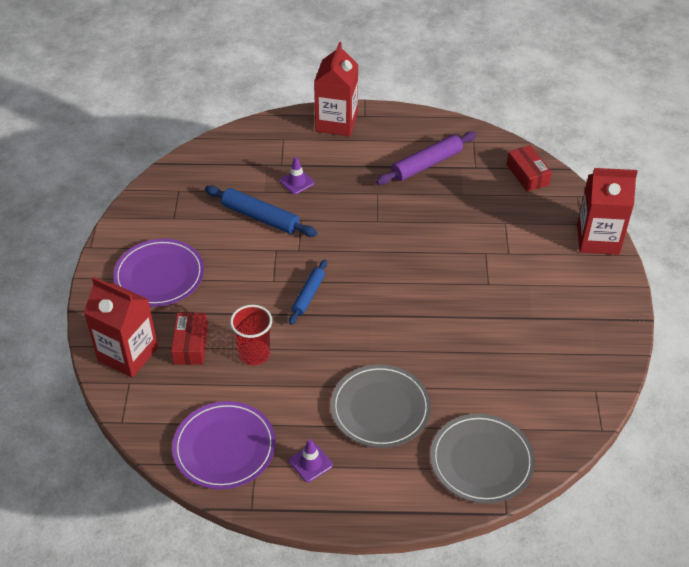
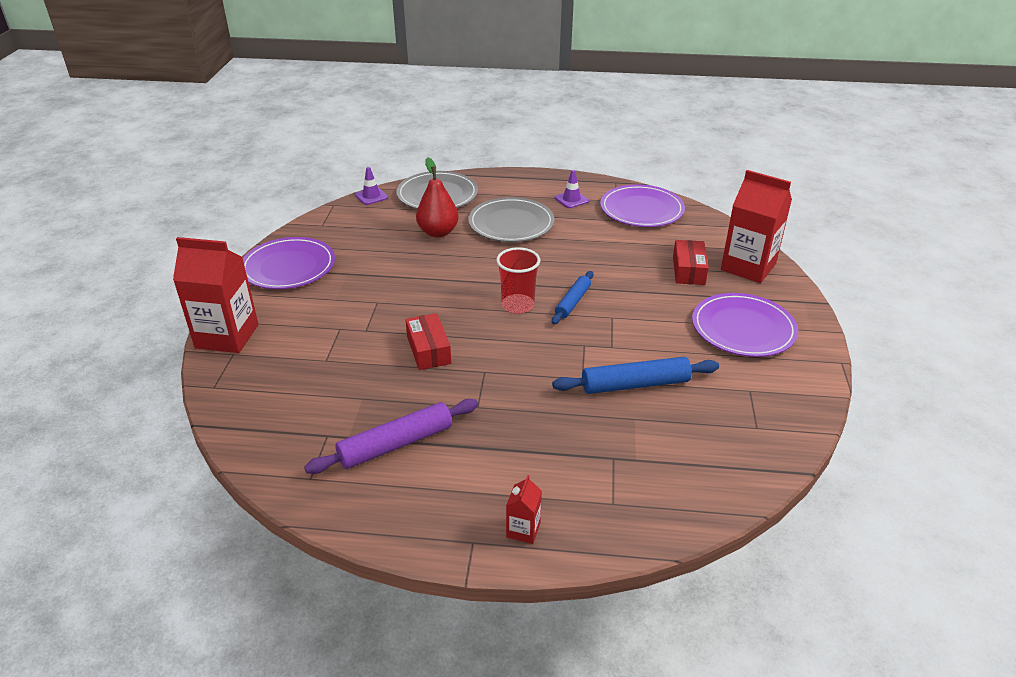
camera: 175 degrees left, 10 degrees down
blue rolling pin [205,185,318,237] -> blue rolling pin turned 45 degrees counterclockwise [552,357,719,394]
red cup [230,305,272,366] -> red cup moved to [496,247,540,314]
purple traffic cone [280,157,315,195] -> purple traffic cone moved to [355,167,388,205]
red carton [314,42,358,137] -> red carton [506,475,542,544], size x0.46
red box [507,145,552,192] -> red box moved to [405,313,451,370]
none -> purple plate [243,237,335,289]
none -> red pear [416,157,459,237]

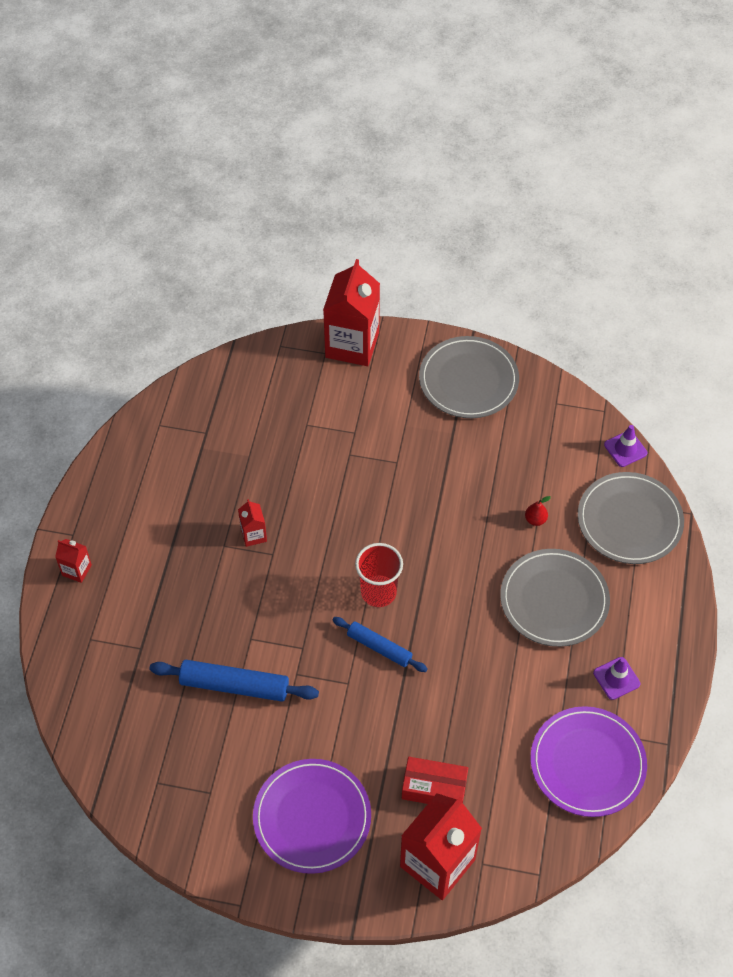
camera: 95 degrees right, 20 degrees up
purple plate [243,237,335,289] -> grey plate [419,336,519,418]
purple rolling pin [304,399,478,474] -> none
red box [405,313,451,370] -> none
red pear [416,157,459,237] -> red pear [525,496,551,526], size x0.45
blue rolling pin [552,357,719,394] -> blue rolling pin turned 75 degrees counterclockwise [149,660,319,702]
none -> red carton [238,499,267,547]

